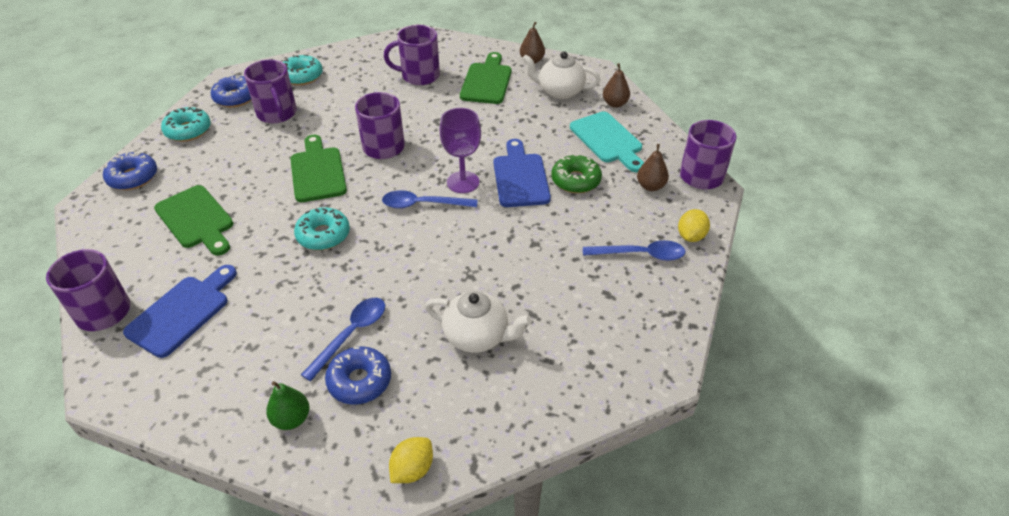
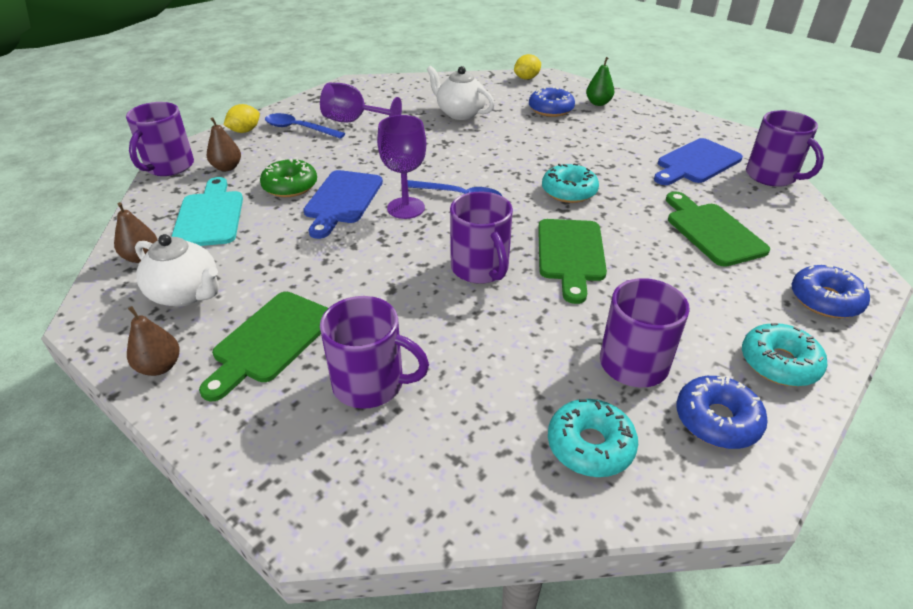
camera: 160 degrees left, 5 degrees down
blue spoon [301,298,385,382] -> none
none -> purple goblet [320,83,402,122]

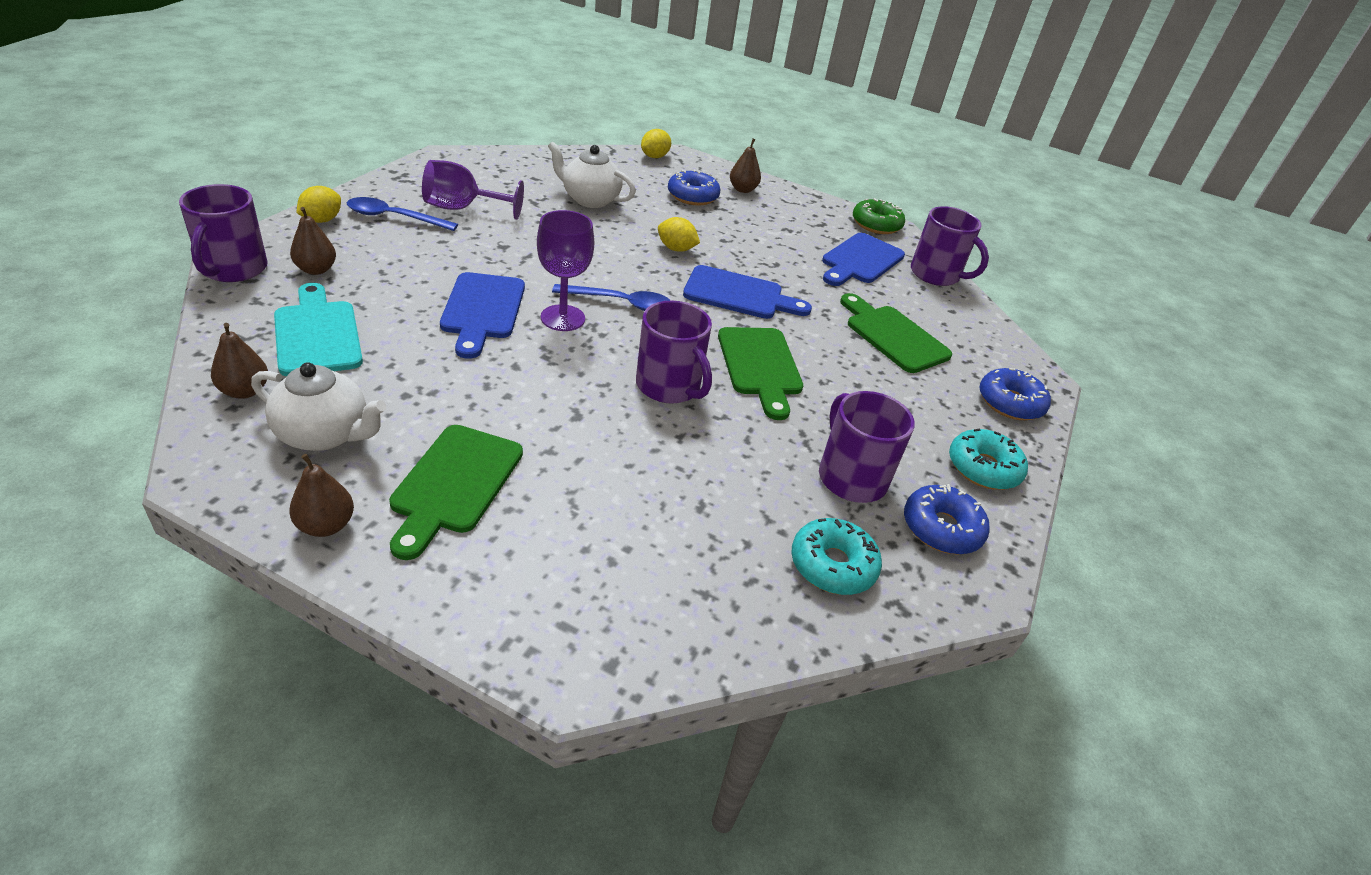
camera: 20 degrees left, 0 degrees up
green donut [260,158,317,197] -> green donut moved to [853,198,905,234]
purple mug [320,296,429,409] -> none
turquoise donut [542,163,599,203] -> blue cutting board [683,265,812,319]
green pear [586,57,614,106] -> brown pear [730,139,761,193]
none -> yellow lemon [658,217,700,252]

